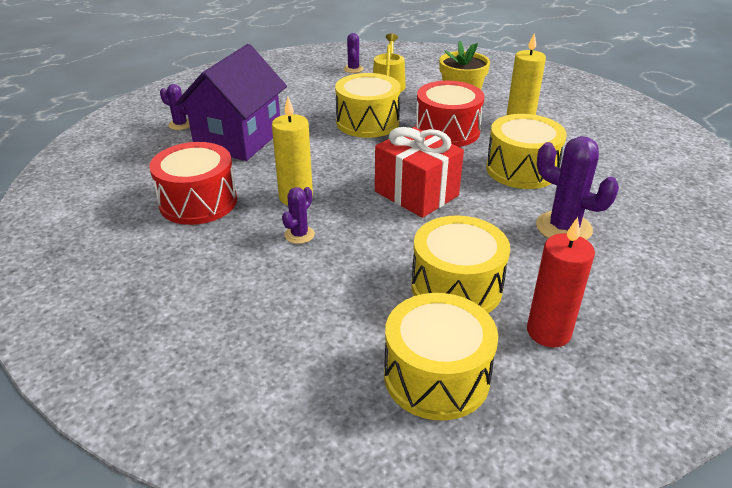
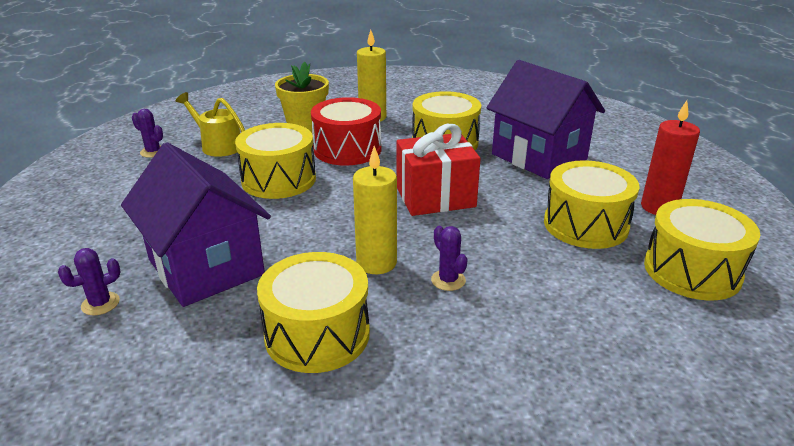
camera: 60 degrees left, 5 degrees down
red drum [149,142,237,225] -> yellow drum [257,252,370,373]
purple cactus [536,136,619,240] -> purple house [487,60,605,179]

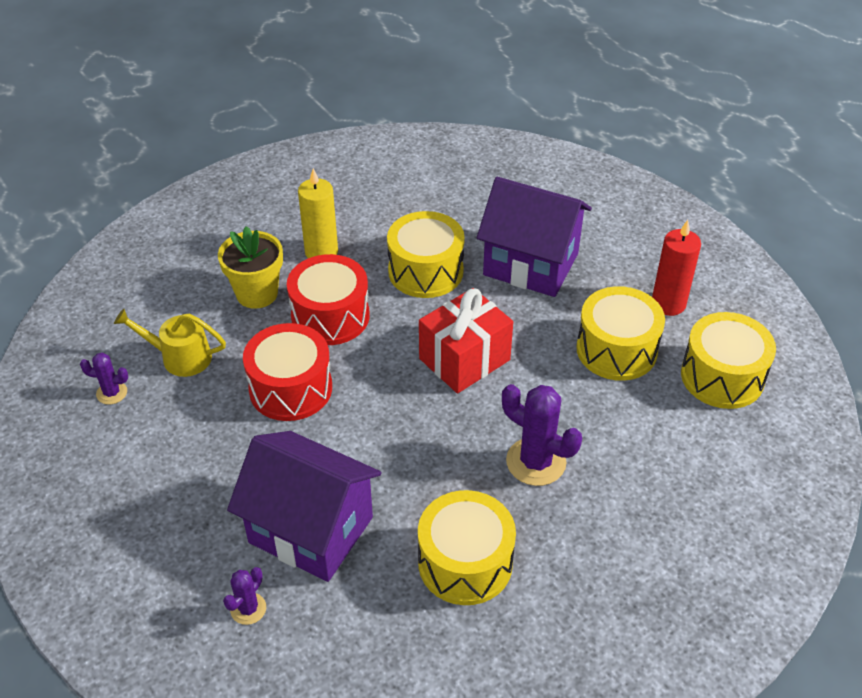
camera: 25 degrees left, 15 degrees up
yellow drum [235,123,316,199] -> red drum [243,323,332,421]
yellow candle [353,146,397,274] -> none
purple cactus [431,226,468,291] -> purple cactus [502,384,582,486], size x1.85

